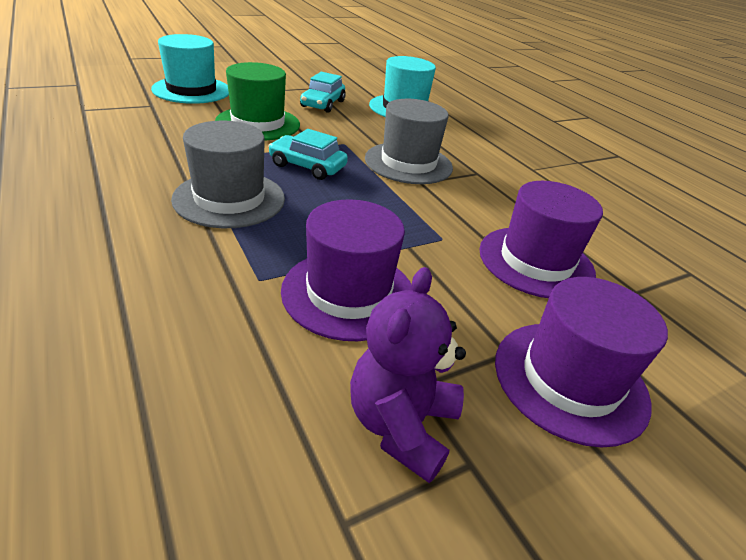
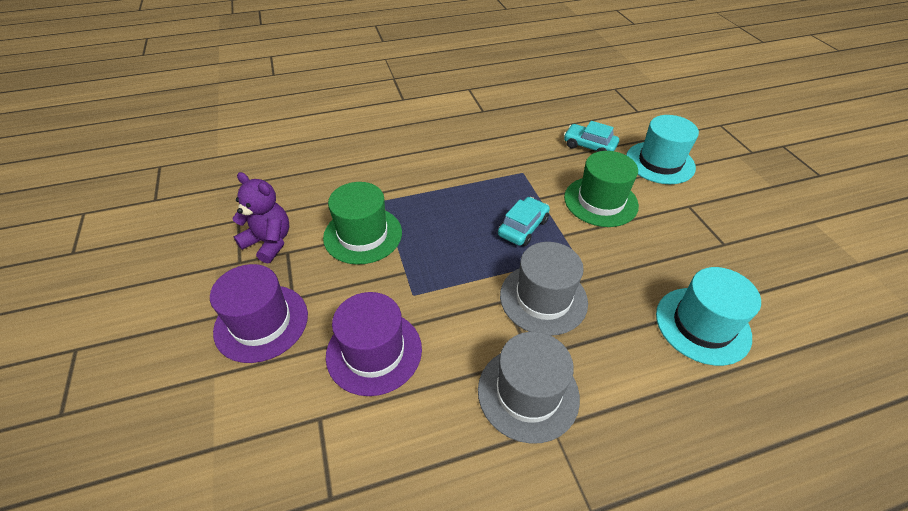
camera: 105 degrees right, 10 degrees up
grey hat [171,120,285,228] -> grey hat moved to [478,332,580,444]
purple hat [281,199,411,341] -> green hat [323,182,402,265]
turquoise car [300,72,345,113] -> turquoise car moved to [564,121,619,152]

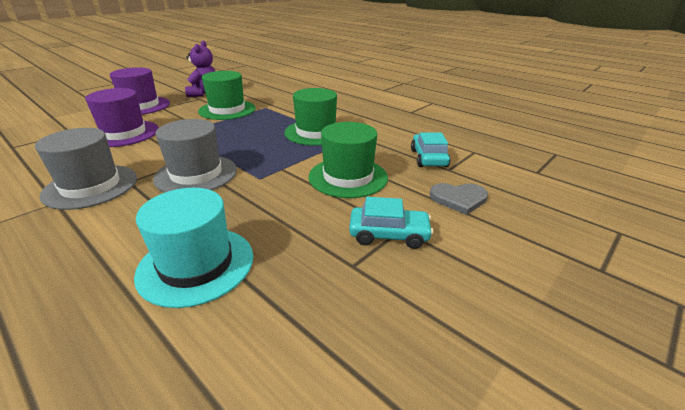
camera: 60 degrees right, 15 degrees down
turquoise car [498,197,550,246] -> turquoise car moved to [349,197,433,249]
turquoise hat [626,115,699,184] -> grey heart [430,183,488,215]
none -> green hat [284,88,337,146]

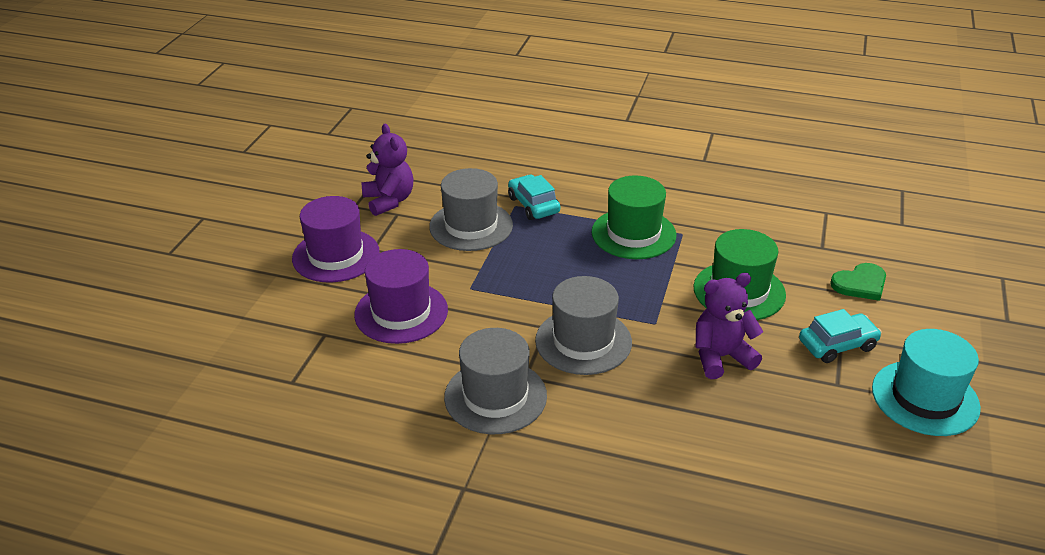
camera: 25 degrees left, 5 degrees up
turquoise hat [134,188,253,308] -> turquoise hat moved to [872,329,981,436]
green hat [198,71,256,120] -> grey hat [429,168,513,251]
turquoise car [411,132,450,167] -> turquoise car moved to [508,175,560,220]
grey heart [430,183,488,215] -> green heart [830,263,886,301]
none -> purple teddy bear [695,273,763,379]

